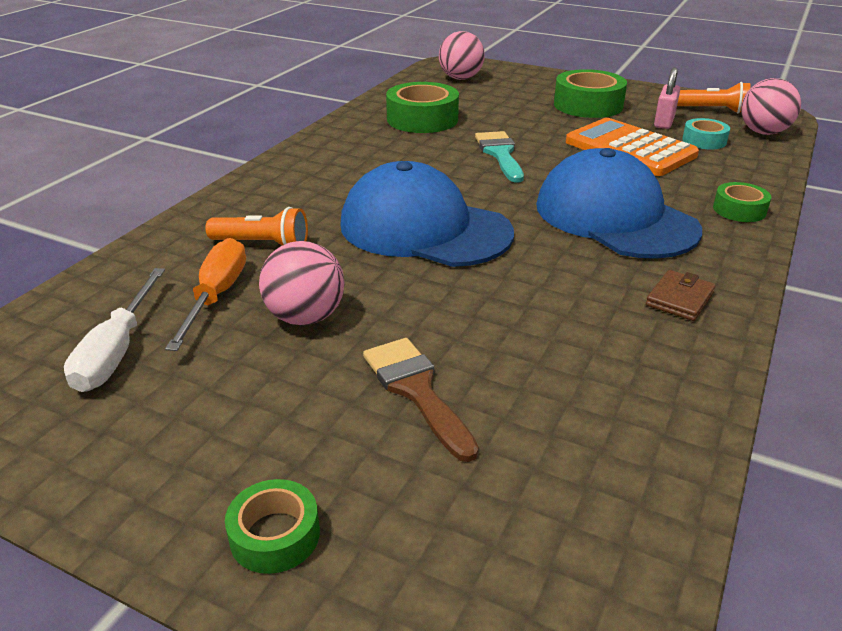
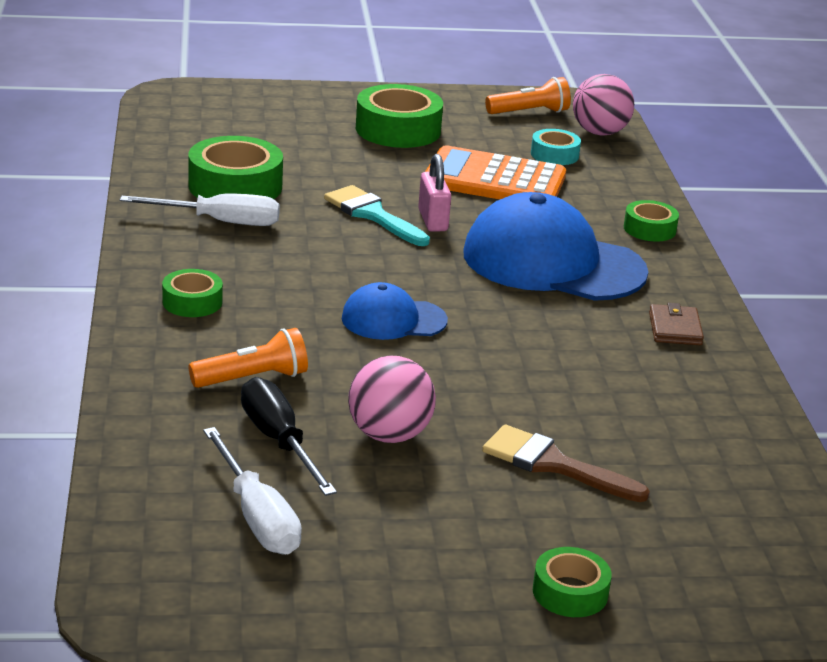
camera: 35 degrees left, 5 degrees down
orange screwdriver [165,238,246,351] -> black screwdriver [241,377,337,496]
blue cap [340,161,514,267] -> blue cap [342,282,448,340], size x0.53
pink ball [439,31,485,80] -> none
pink padlock [654,68,680,129] -> pink padlock moved to [418,154,451,232]
none -> white screwdriver [120,194,280,226]
none -> green tape [162,269,223,317]

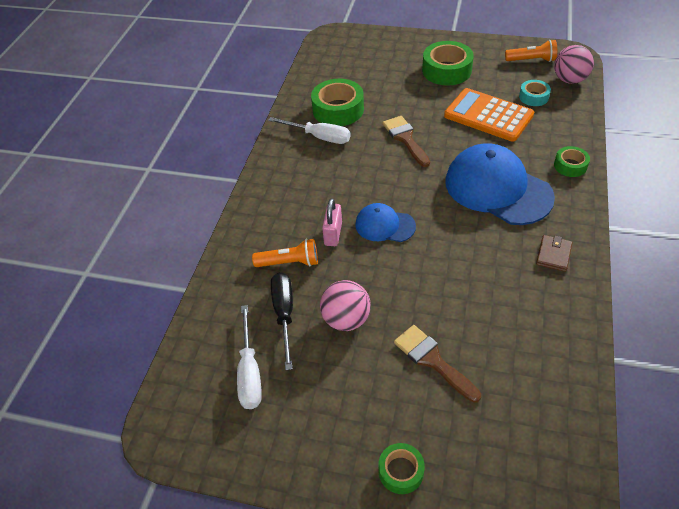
camera: 25 degrees right, 20 degrees up
green tape [162,269,223,317] -> none
turquoise brush [324,185,430,246] -> brown brush [383,116,430,167]
pink padlock [418,154,451,232] -> pink padlock moved to [322,198,342,246]

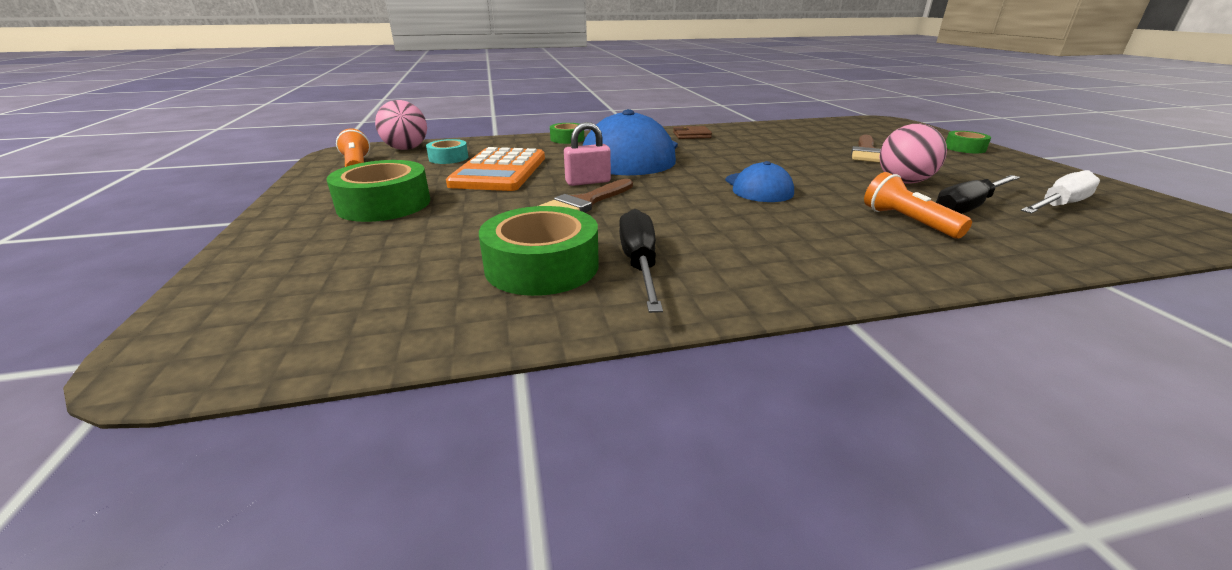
camera: 120 degrees left, 20 degrees down
white screwdriver [268,117,351,144] -> black screwdriver [619,209,663,313]
pink padlock [322,198,342,246] -> pink padlock moved to [564,122,611,186]

